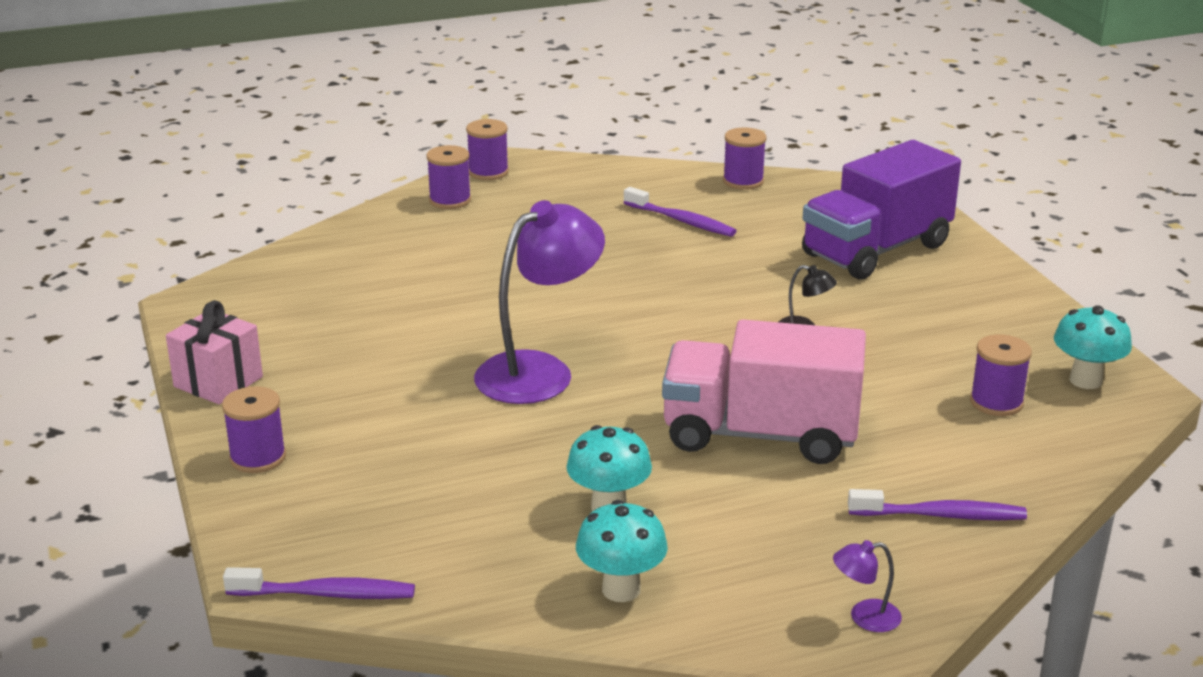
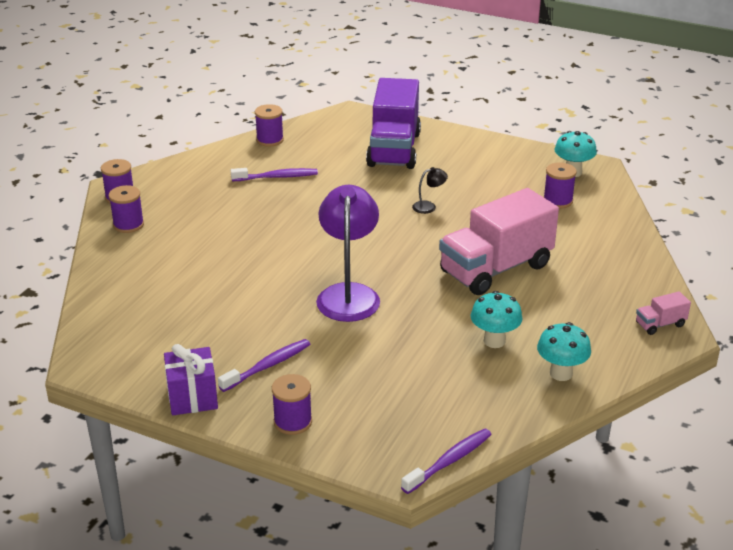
camera: 45 degrees left, 5 degrees up
pink gift [166,300,263,404] -> purple gift [164,344,218,415]
purple lamp [833,540,902,632] -> pink truck [636,291,691,335]
purple toothbrush [848,489,1027,520] -> purple toothbrush moved to [218,339,310,392]

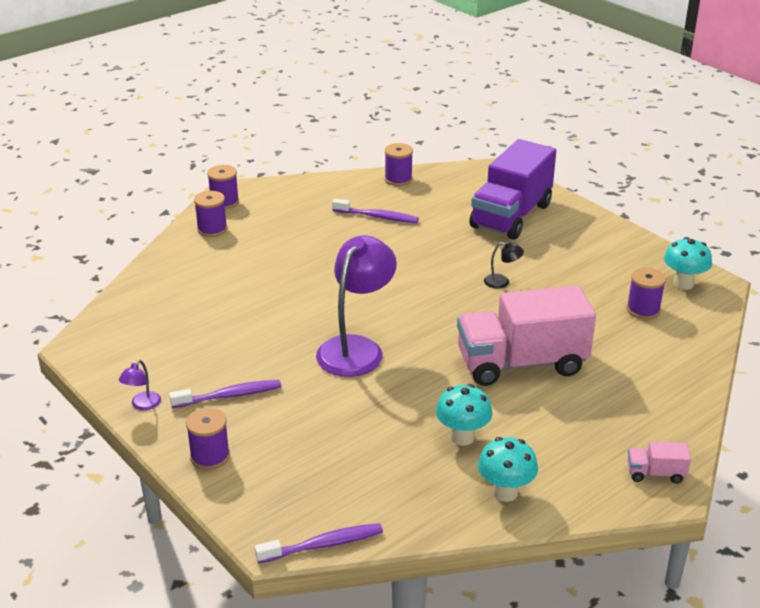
camera: 25 degrees right, 0 degrees up
purple gift [164,344,218,415] -> purple lamp [119,360,161,410]

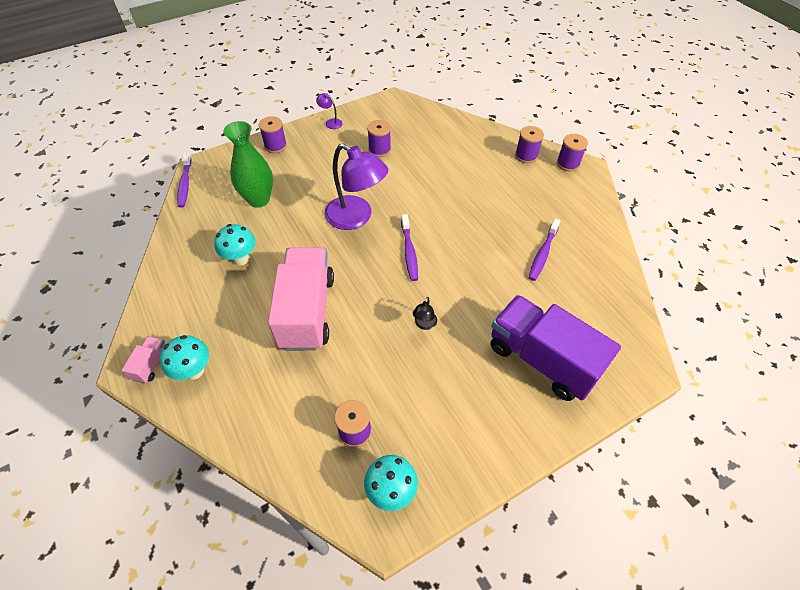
camera: 100 degrees right, 20 degrees up
purple toothbrush [169,380,281,408] -> purple toothbrush moved to [401,214,418,281]
purple spool [385,143,413,186] -> purple spool moved to [367,120,391,157]
turquoise mushroom [478,437,538,502] -> turquoise mushroom moved to [160,335,209,380]
none -> green vase [223,121,273,207]

